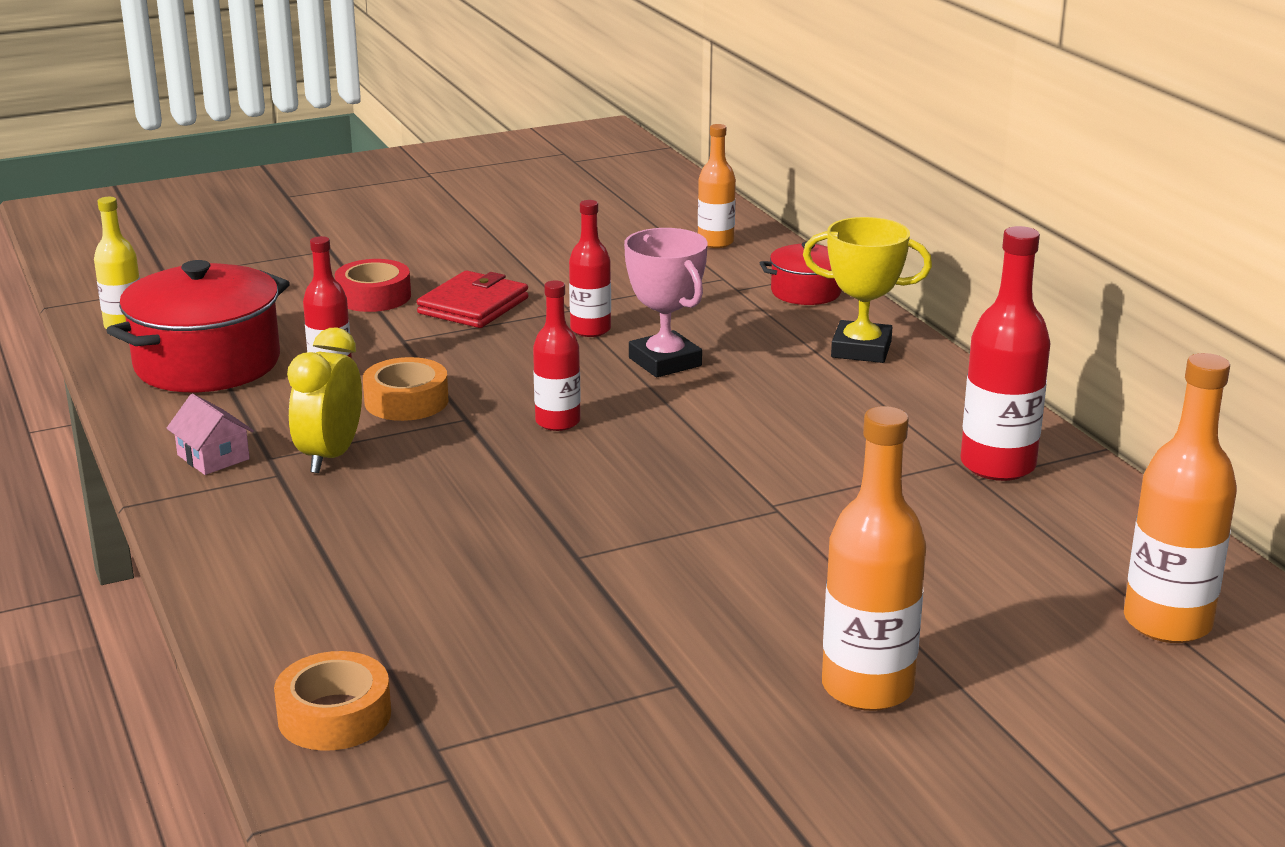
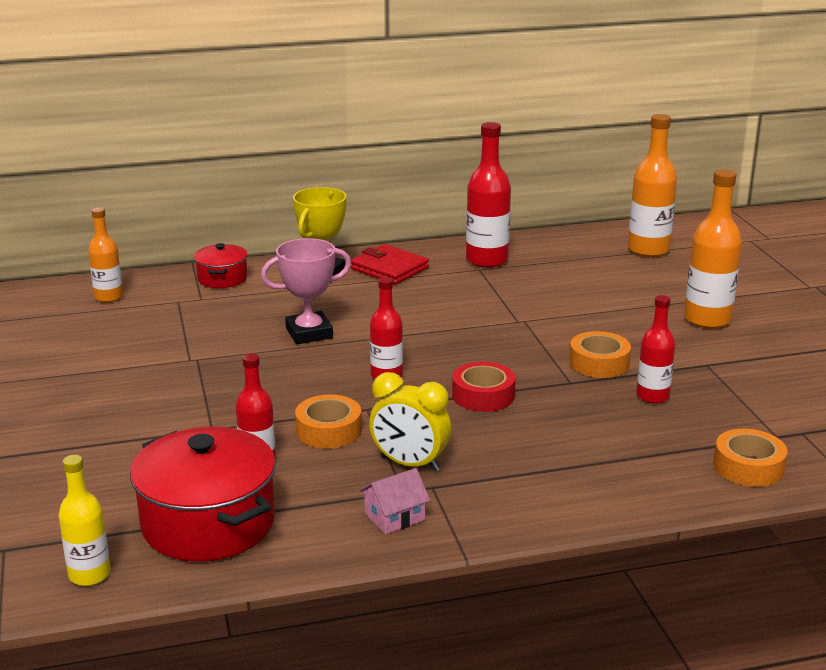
camera: 80 degrees left, 0 degrees up
red tape [335,259,411,312] -> red tape moved to [452,362,515,412]
red wallet [417,271,529,328] -> red wallet moved to [351,244,429,284]
red bottle [569,200,611,337] -> red bottle moved to [636,295,675,404]
none -> orange tape [569,331,631,378]

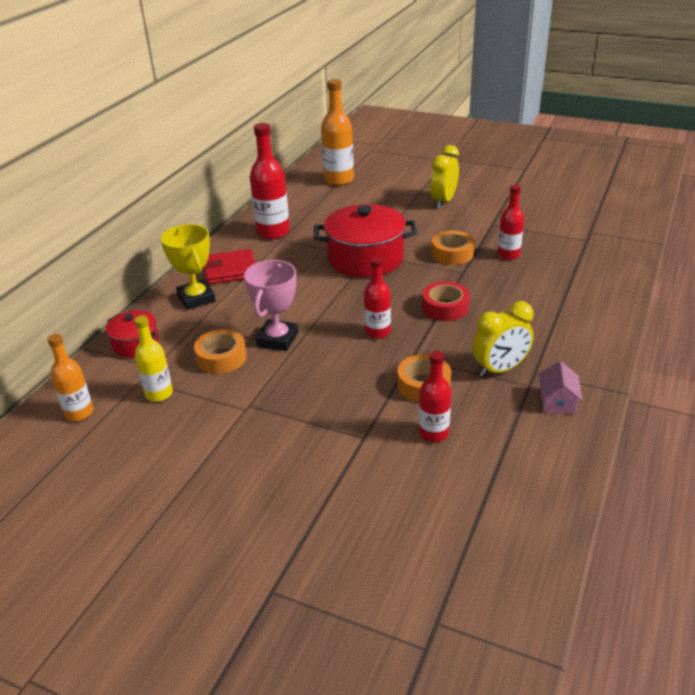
camera: 50 degrees left, 10 degrees up
yellow bottle [59,455,111,586] -> yellow bottle moved to [134,315,173,402]
red pot [130,427,276,561] -> red pot moved to [314,204,417,277]
orange bottle [684,169,742,328] -> yellow clock [430,145,459,208]
orange tape [714,429,787,487] -> orange tape moved to [194,329,247,374]

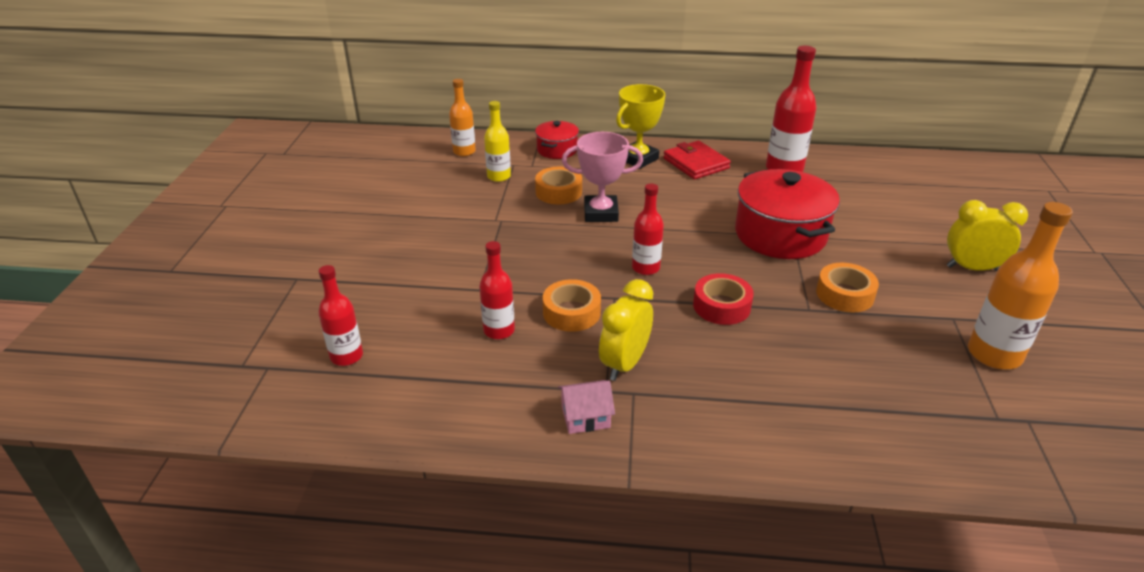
camera: 70 degrees right, 0 degrees up
orange bottle [321,79,354,186] -> orange bottle moved to [968,202,1073,370]
yellow clock [472,301,534,377] -> yellow clock turned 75 degrees clockwise [599,279,653,381]
red bottle [498,185,524,260] -> red bottle moved to [318,265,363,366]

